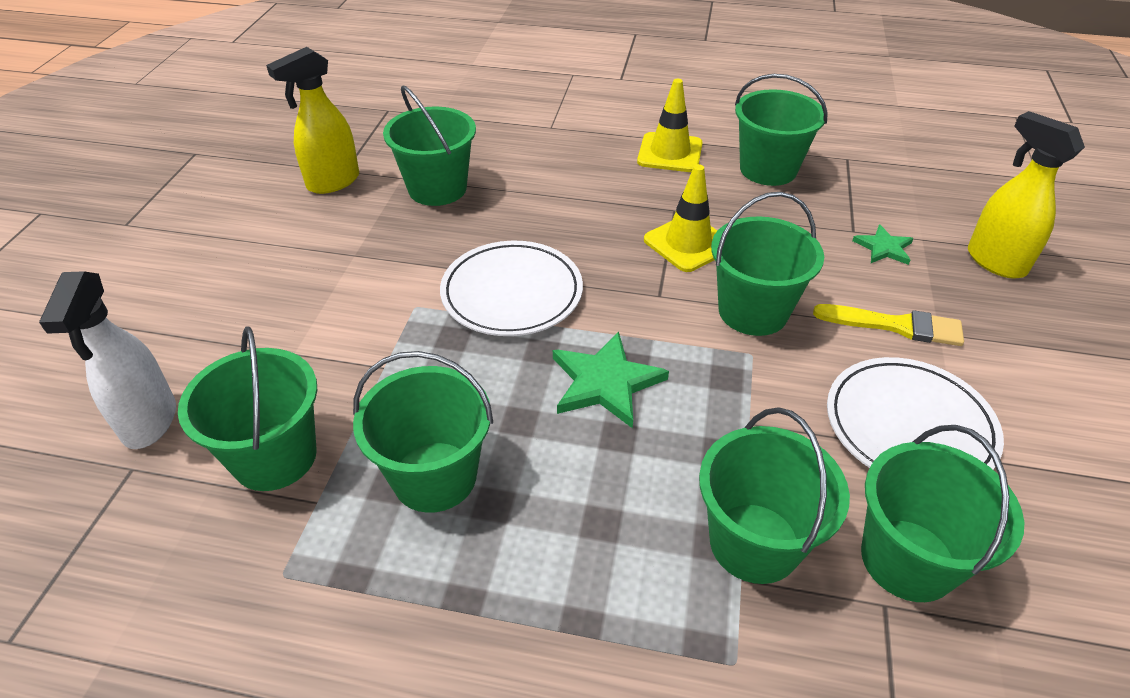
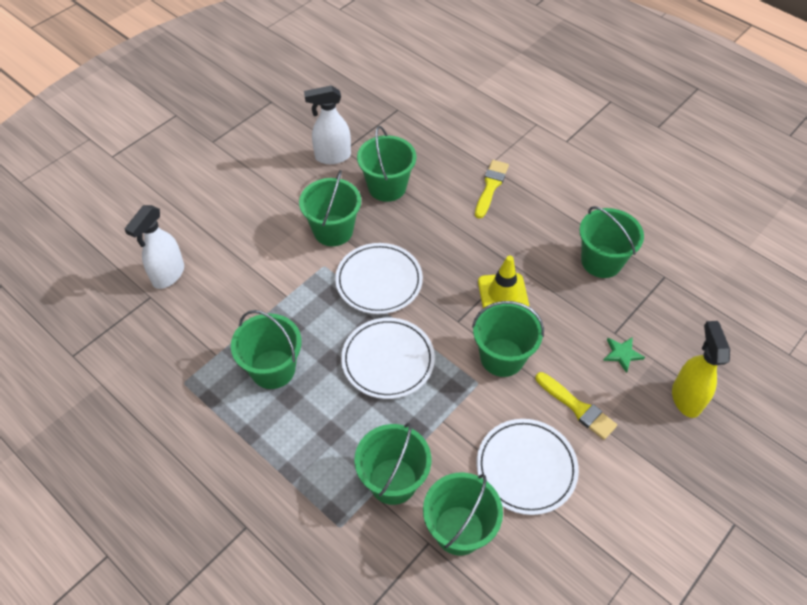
camera: 30 degrees right, 10 degrees up
green bucket [178,327,317,491] -> green bucket moved to [299,170,361,246]
yellow spray bottle [266,47,359,194] -> white spray bottle [304,85,351,164]
green star [553,331,669,429] -> white plate [341,318,435,399]
yellow traffic cone [637,79,703,172] -> none
none -> yellow brush [475,160,509,219]

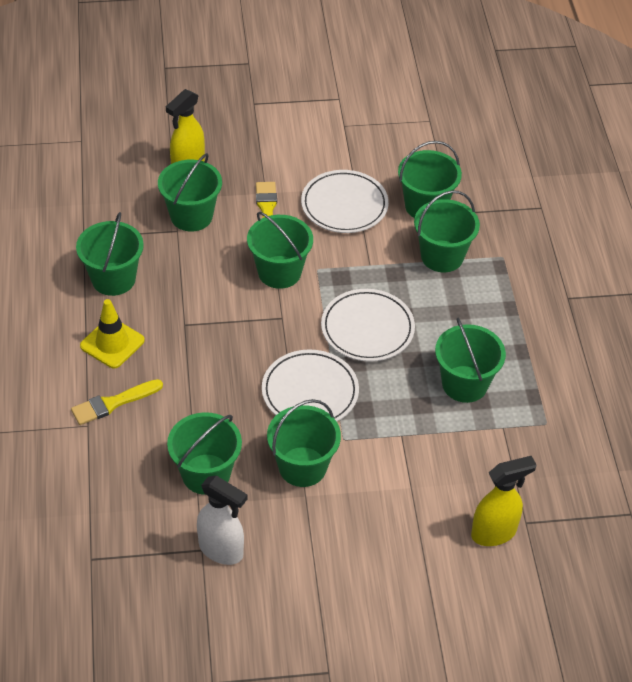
camera: 140 degrees left, 5 degrees down
white spray bottle [125,205,184,289] -> yellow spray bottle [471,456,537,546]
yellow traffic cone [478,255,529,308] -> yellow traffic cone moved to [80,299,145,369]
green star [603,337,645,373] -> green bucket [158,153,222,231]

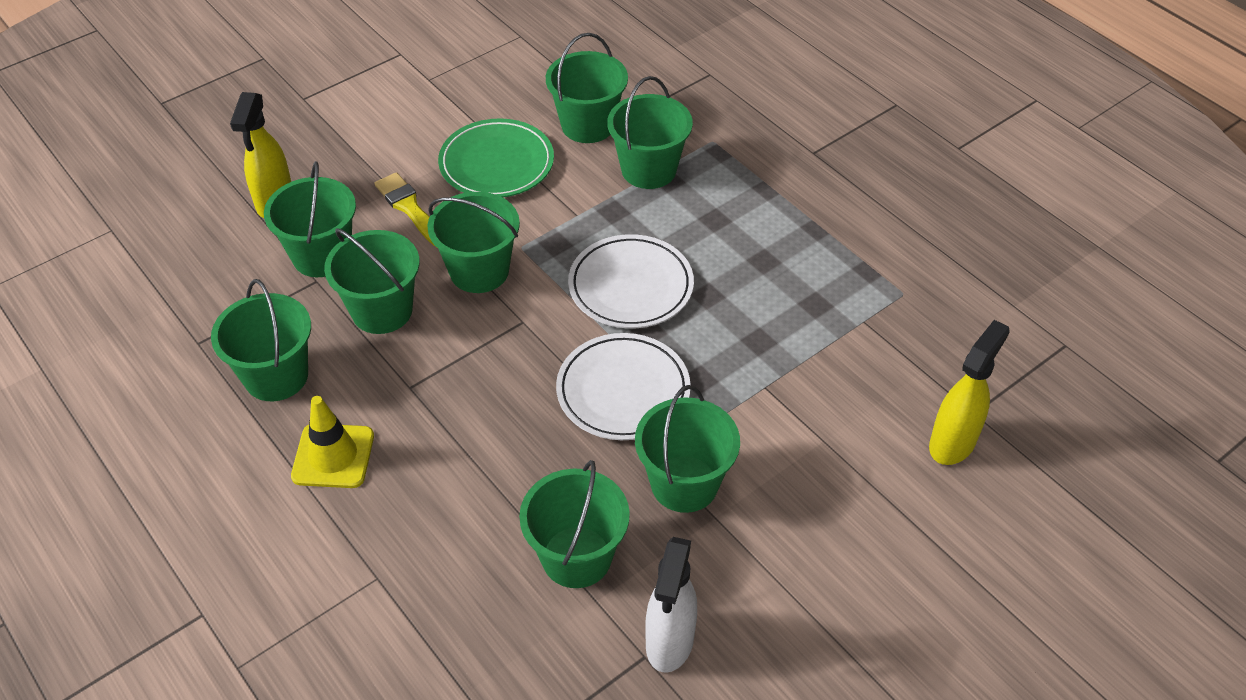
camera: 30 degrees left, 0 degrees up
yellow brush [71,379,163,425] -> none
white spray bottle [197,475,248,565] -> white spray bottle turned 105 degrees clockwise [645,537,697,673]
white plate [301,170,389,233] -> green plate [438,118,554,198]
green bucket [435,318,506,403] -> green bucket moved to [324,228,420,334]

